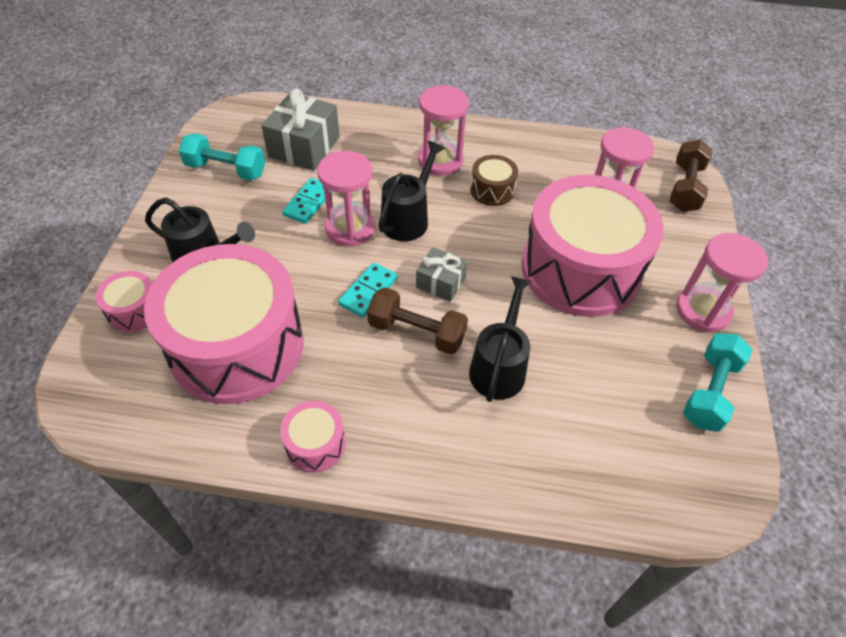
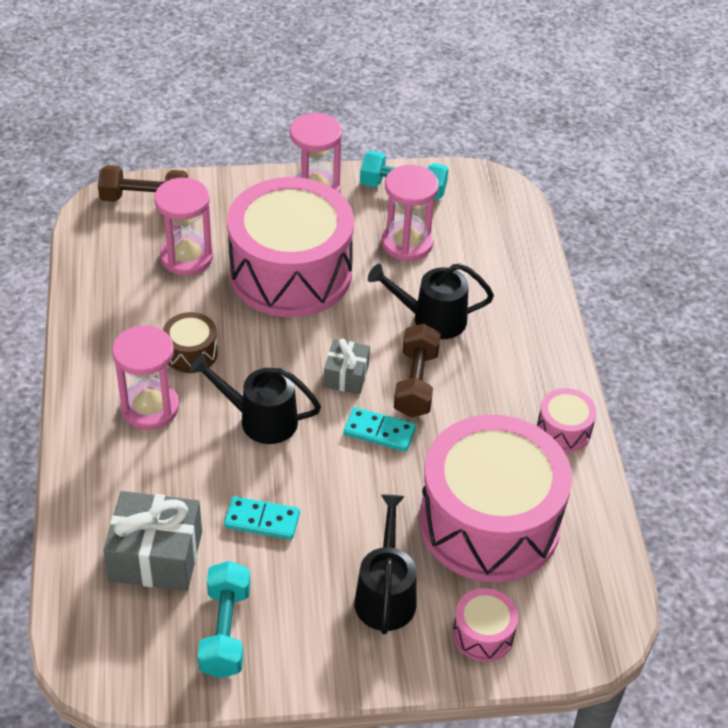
camera: 105 degrees left, 5 degrees down
pink hourglass [317,151,375,247] -> pink hourglass moved to [382,165,439,261]

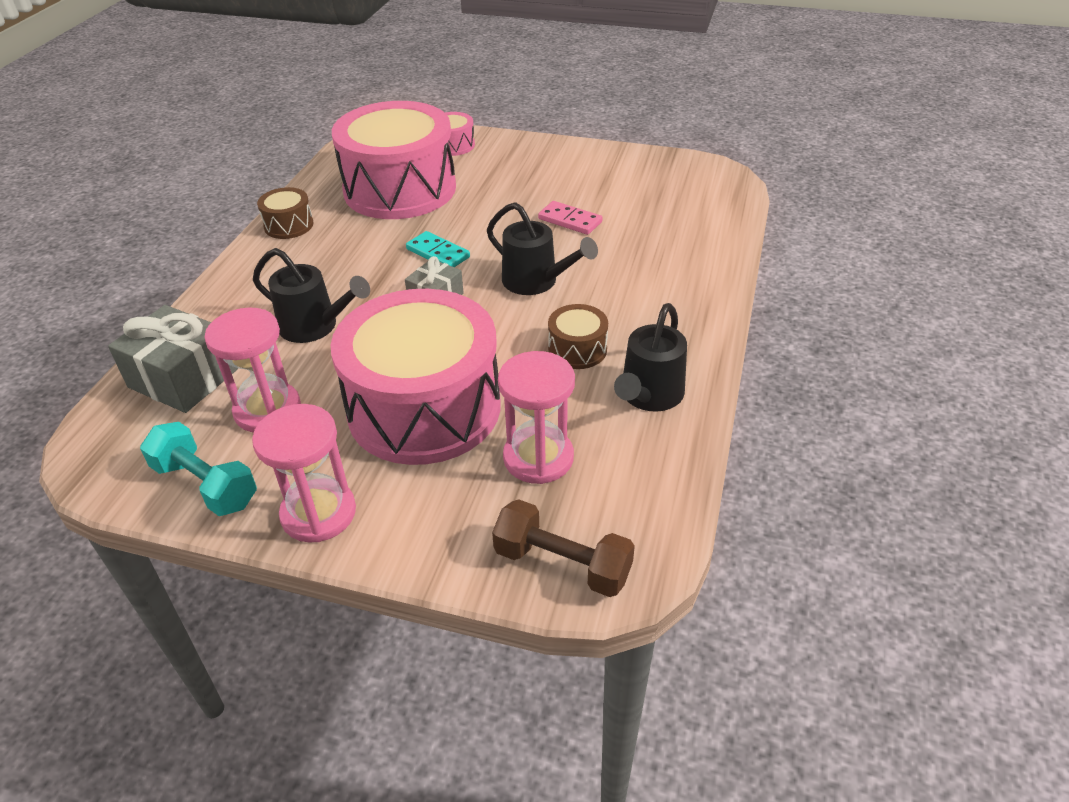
camera: 155 degrees left, 5 degrees down
grey gift [103,491,202,591] -> grey gift moved to [108,305,238,413]
pink hourglass [112,325,179,430] -> none
turquoise dumbbell [198,561,250,678] -> none
turquoise domino [224,496,300,540] -> pink domino [538,201,602,235]
black watering can [354,494,416,634] -> black watering can moved to [614,303,687,412]
brown dumbbell [394,323,441,417] -> none
pink drum [537,388,597,452] -> brown drum [257,187,314,239]

